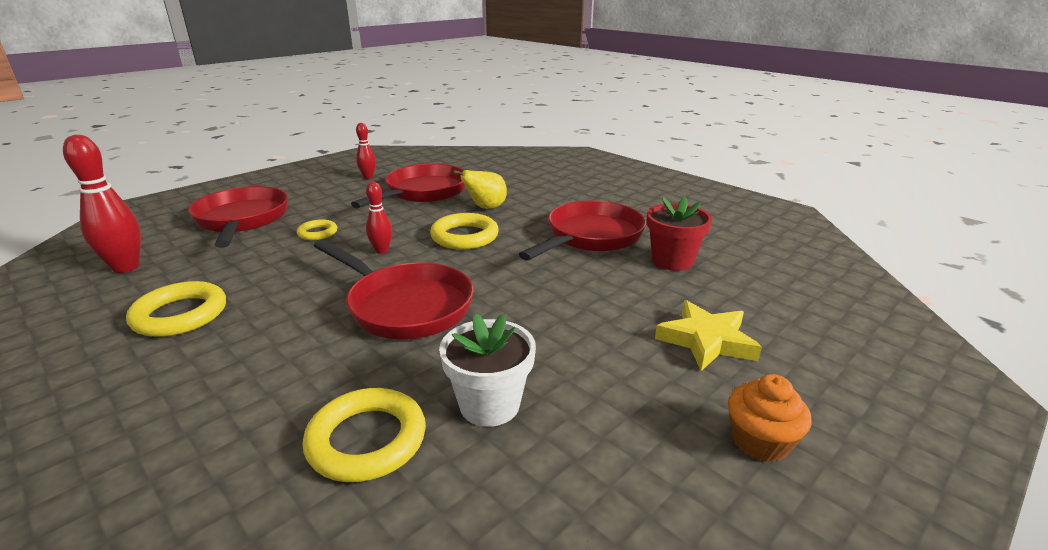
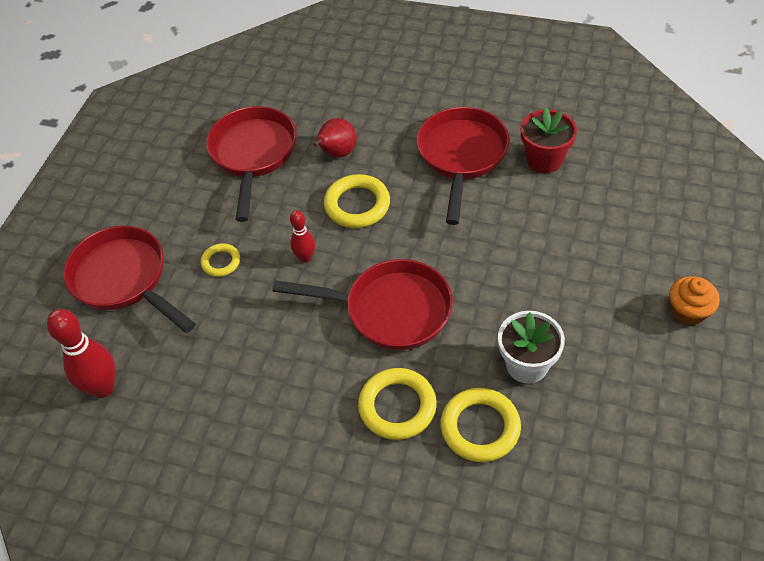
camera: 25 degrees left, 25 degrees up
yellow ring [126,281,226,337] -> yellow ring moved to [358,368,436,440]
red bowling pin [356,123,376,179] -> none
yellow pear [452,170,507,209] -> red pear [313,118,357,158]
yellow star [655,300,762,371] -> none

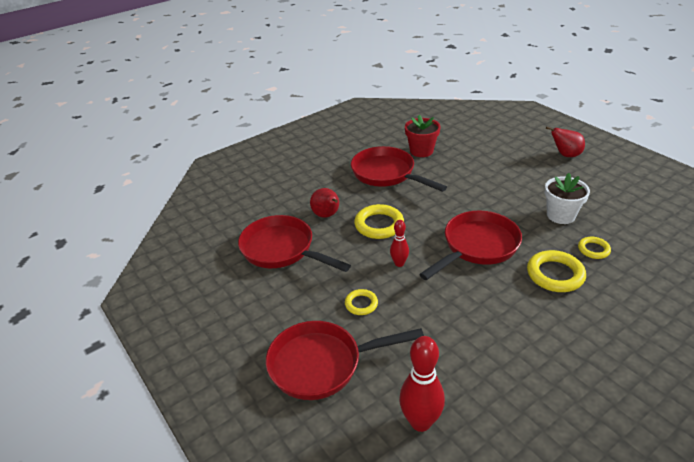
camera: 55 degrees left, 15 degrees down
yellow ring [440,388,521,462] -> yellow ring [578,237,611,259], size x0.58
orange cupcake [669,276,720,325] -> red pear [546,127,585,157]

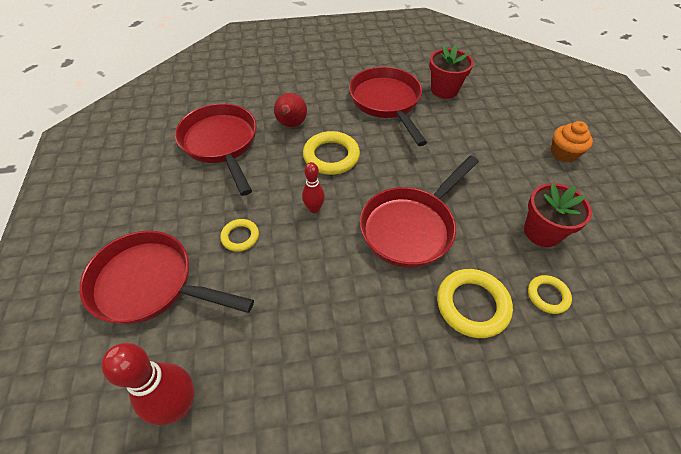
camera: 25 degrees right, 15 degrees up
red pan [419,211,522,280] -> red pan turned 150 degrees clockwise [360,155,479,268]
white flower pot [545,173,590,224] -> red flower pot [524,183,592,247]
red pear [546,127,585,157] -> none
none -> orange cupcake [551,121,593,162]

